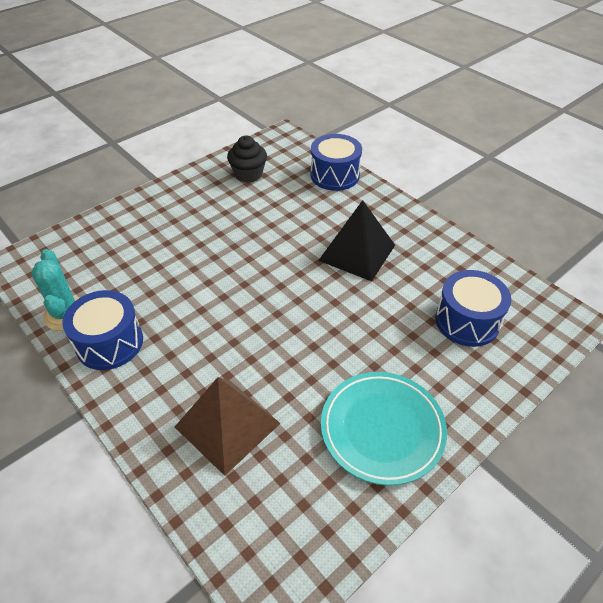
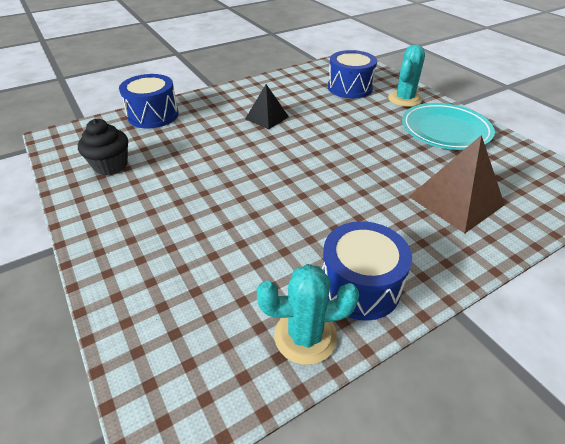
camera: 80 degrees left, 5 degrees down
black pyramid [318,200,395,281] -> black pyramid [245,84,289,129], size x0.61
none -> turquoise cactus [388,45,425,107]

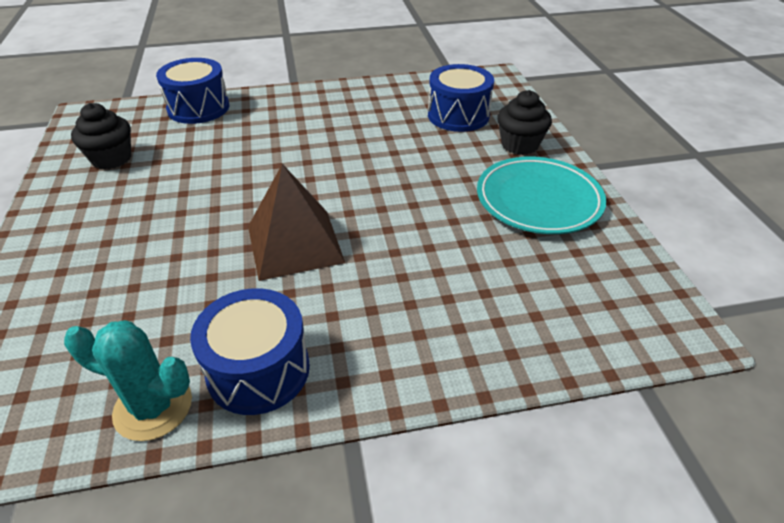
camera: 20 degrees right, 0 degrees up
black pyramid [245,84,289,129] -> none
turquoise cactus [388,45,425,107] -> black cupcake [497,90,552,155]
brown pyramid [409,135,505,233] -> brown pyramid moved to [248,164,345,281]

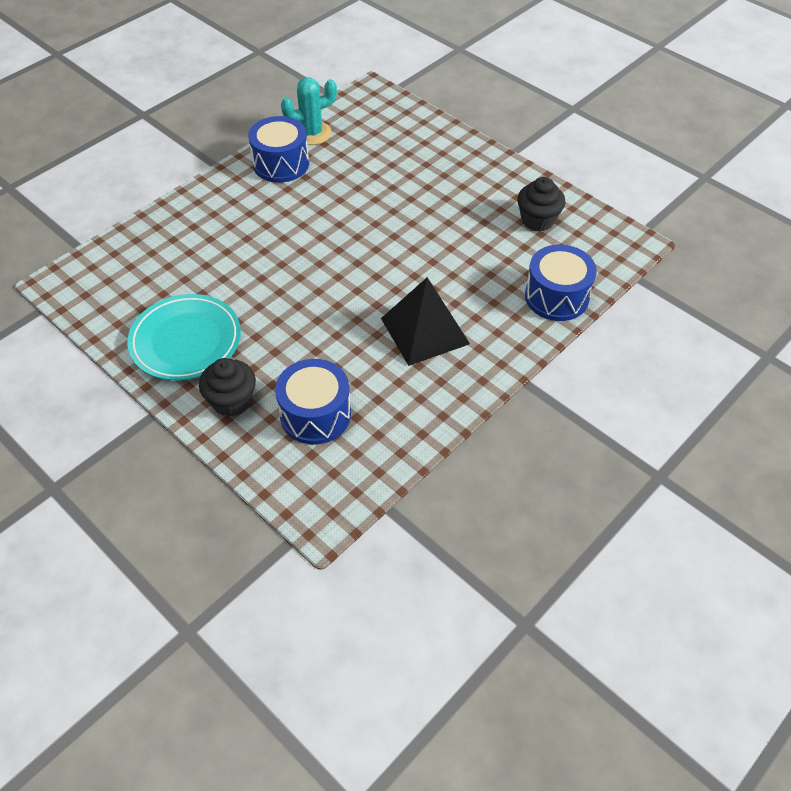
camera: 145 degrees right, 10 degrees up
brown pyramid [248,164,345,281] -> none
none -> black pyramid [381,277,470,366]

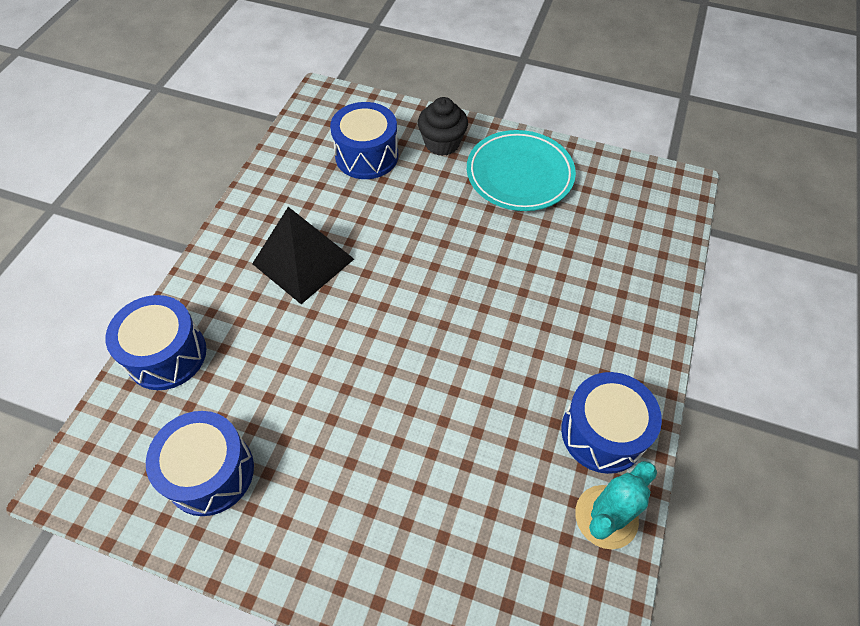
camera: 155 degrees right, 5 degrees up
black cupcake [517,177,565,231] -> blue drum [146,411,254,516]

